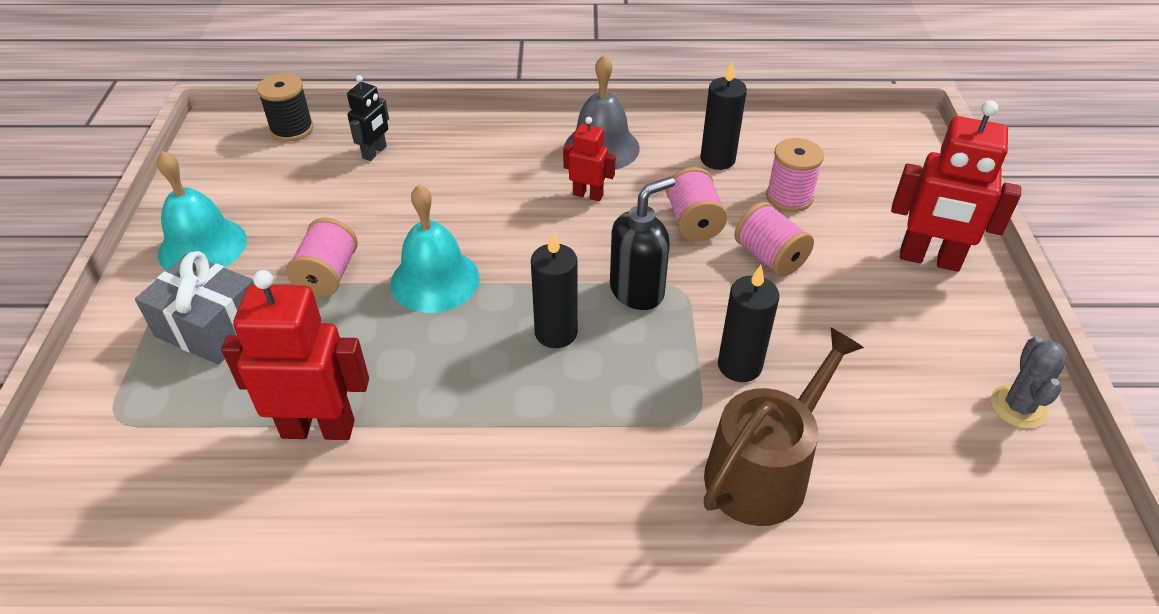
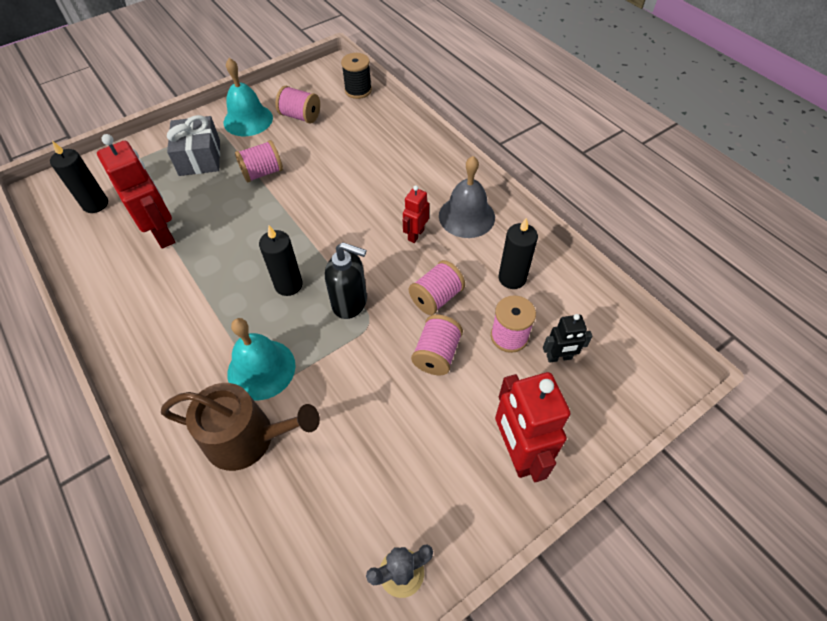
camera: 55 degrees right, 10 degrees up
black robot [347,75,389,161] -> black robot moved to [543,314,592,363]
turquoise bell [390,184,480,313] -> turquoise bell moved to [227,318,296,400]
red robot [563,117,616,201] -> red robot turned 135 degrees counterclockwise [403,185,429,243]
black candle [718,265,779,382] -> black candle moved to [50,141,108,213]
none -> pink spool [275,86,320,124]

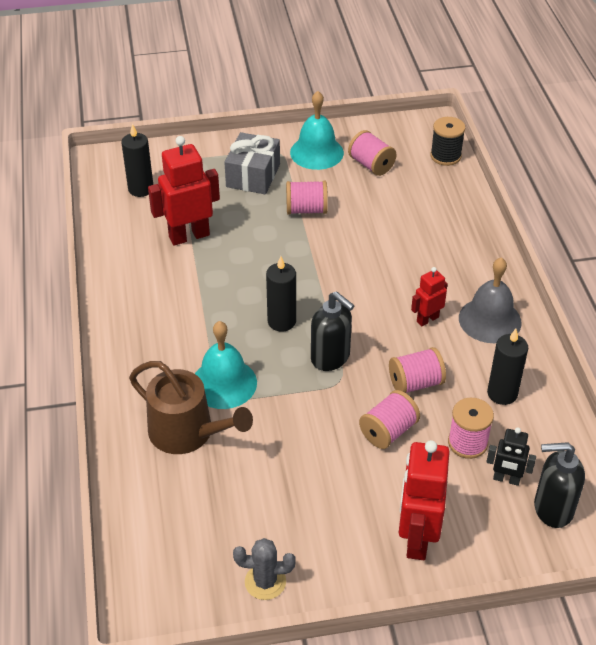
camera: 25 degrees right, 10 degrees down
red robot [97,134,175,249] -> red robot turned 105 degrees counterclockwise [148,136,220,246]
none -> black soap dispenser [534,442,585,528]

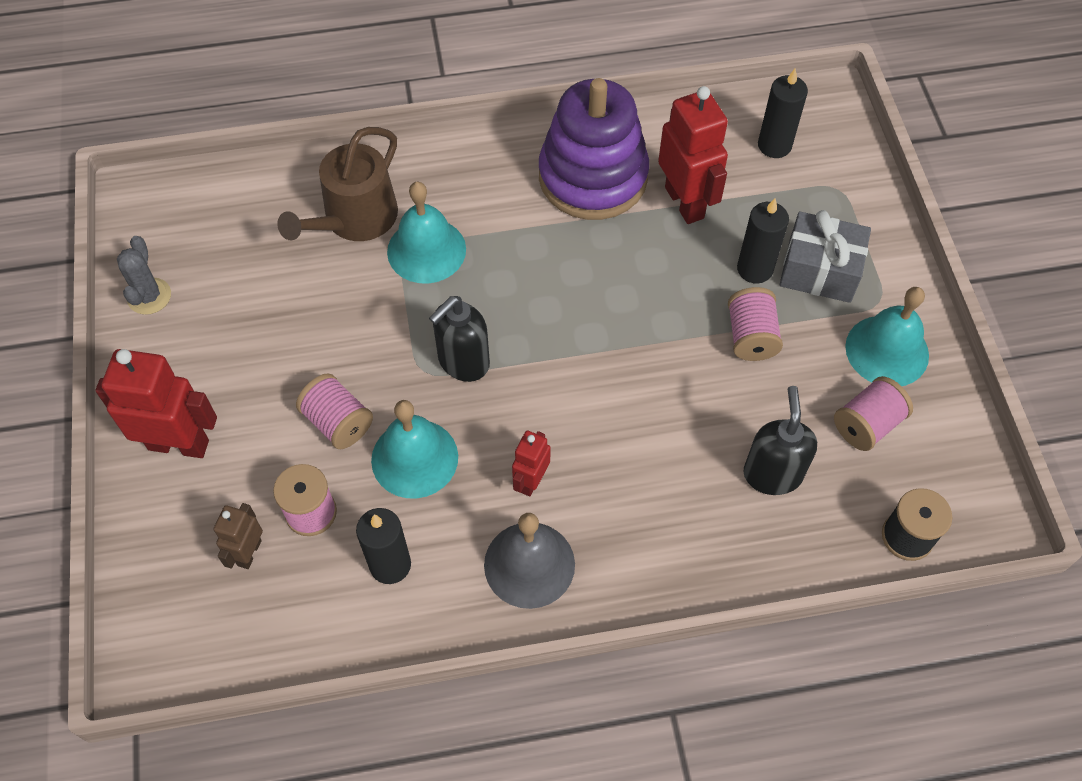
camera: 90 degrees right, 15 degrees up
black candle [266,256,296,331] -> black candle moved to [737,198,789,283]
pink spool [389,347,446,393] -> turquoise bell [371,400,458,499]
red robot [411,267,448,326] -> red robot turned 120 degrees counterclockwise [512,430,551,497]
black robot [486,427,536,486] -> brown robot [213,503,263,569]
black soap dispenser [534,442,585,528] -> black soap dispenser moved to [743,386,817,495]
none -> purple stacking toy [539,78,649,220]

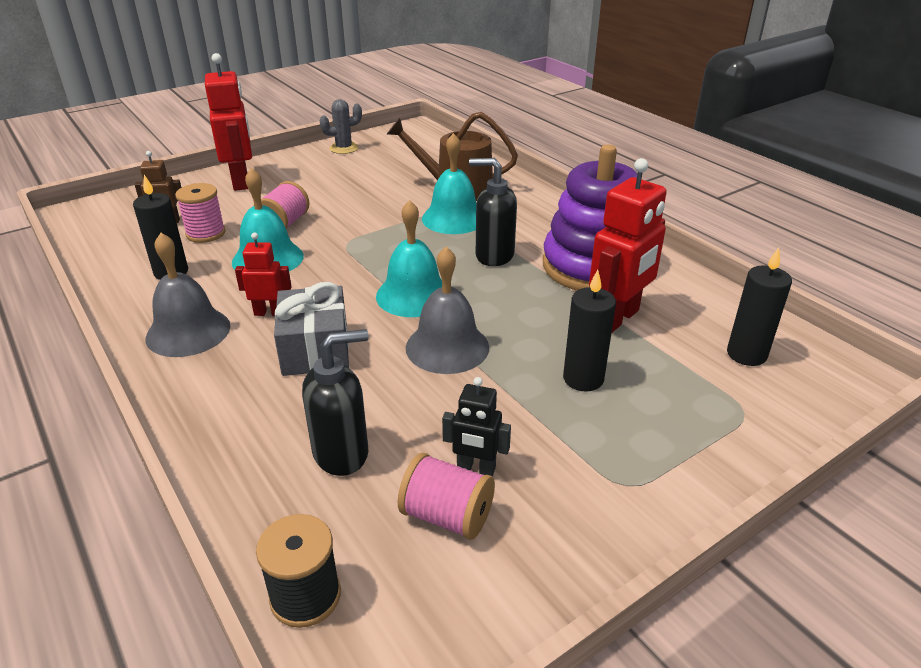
camera: 65 degrees right, 25 degrees down
black soap dispenser [429,296,490,382] -> black soap dispenser moved to [469,158,517,266]
pink spool [728,287,783,361] -> none
grey gift [780,210,871,303] -> grey gift moved to [274,282,349,376]
turquoise bell [845,287,929,386] -> turquoise bell moved to [376,200,442,317]
none -> grey bell [406,247,489,374]
none -> black robot [442,377,511,476]

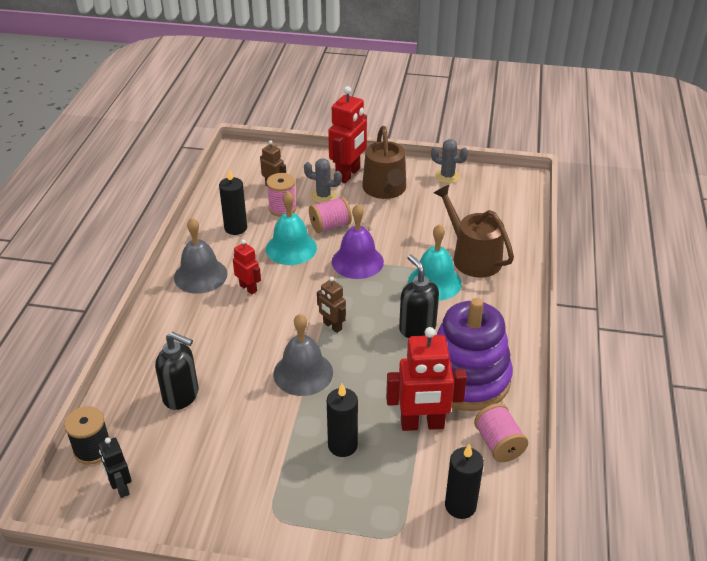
camera: 45 degrees right, 5 degrees up
grey gift [274,282,349,376] -> none
turquoise bell [376,200,442,317] -> brown robot [317,277,346,333]
pink spool [398,453,495,540] -> pink spool moved to [474,403,528,462]
black robot [442,377,511,476] -> black robot moved to [99,438,131,498]
none -> grey cactus [304,158,342,203]
none -> purple bell [332,204,384,279]
none -> brown watering can [363,126,406,199]

